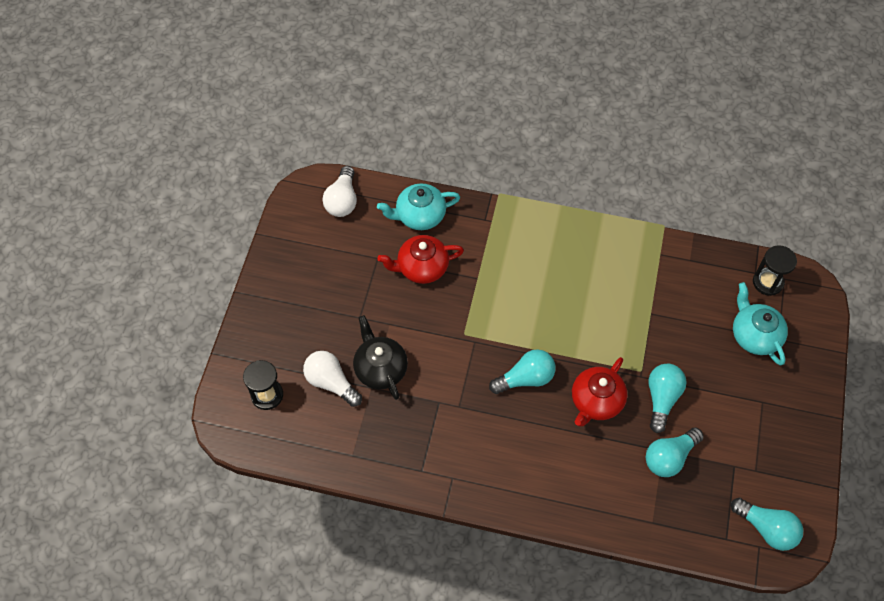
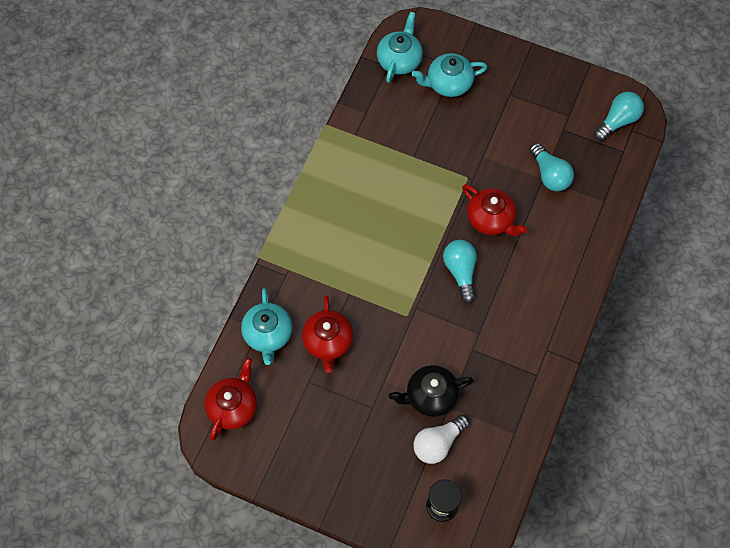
camera: 80 degrees left, 5 degrees up
white light bulb [323,166,357,217] -> red teapot [204,357,257,441]
turquoise light bulb [649,364,687,433] -> none
black hourglass [753,245,797,296] -> turquoise teapot [377,12,423,83]

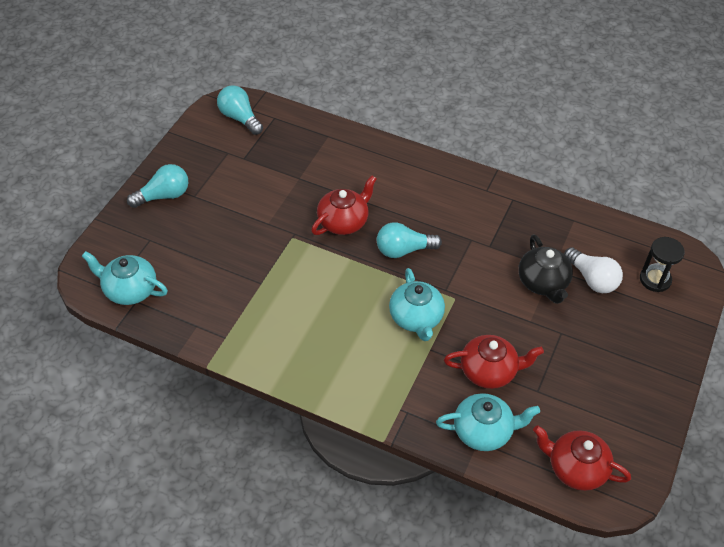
camera: 90 degrees left, 15 degrees down
turquoise teapot [412,53,487,97] -> turquoise teapot moved to [389,268,445,341]
turquoise light bulb [530,143,574,191] -> turquoise light bulb moved to [127,164,188,208]

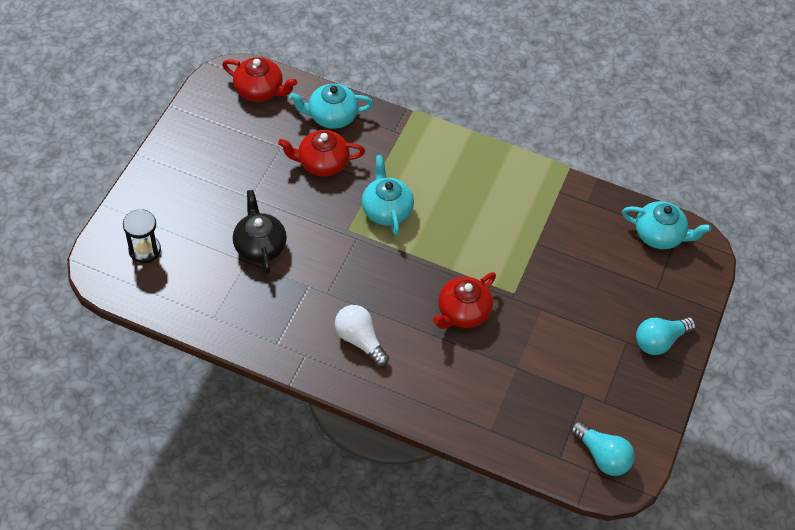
camera: 175 degrees right, 5 degrees up
turquoise light bulb [377,222,442,258] -> none
white light bulb [564,247,623,293] -> white light bulb moved to [335,305,389,367]

